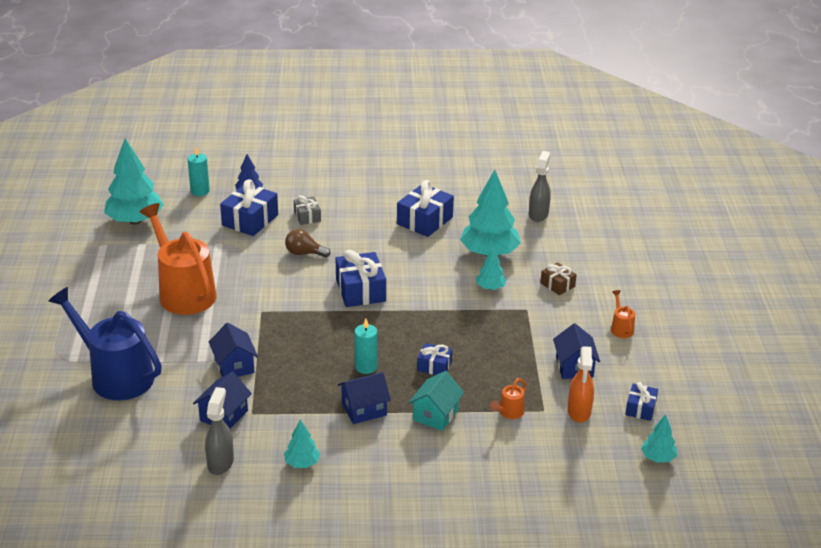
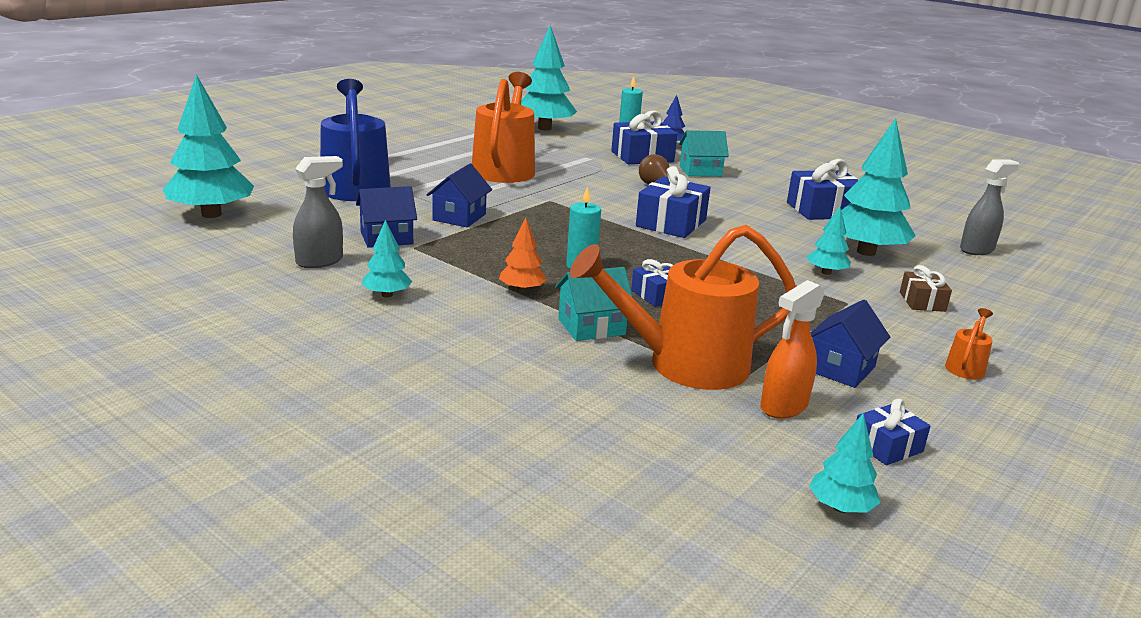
camera: 40 degrees right, 10 degrees down
grey gift [294,195,321,225] -> turquoise house [679,130,729,177]
blue house [338,372,391,424] -> orange tree [499,217,547,293]
orange watering can [490,378,526,419] -> orange watering can [570,225,796,390], size x2.50
none -> turquoise tree [163,74,254,218]

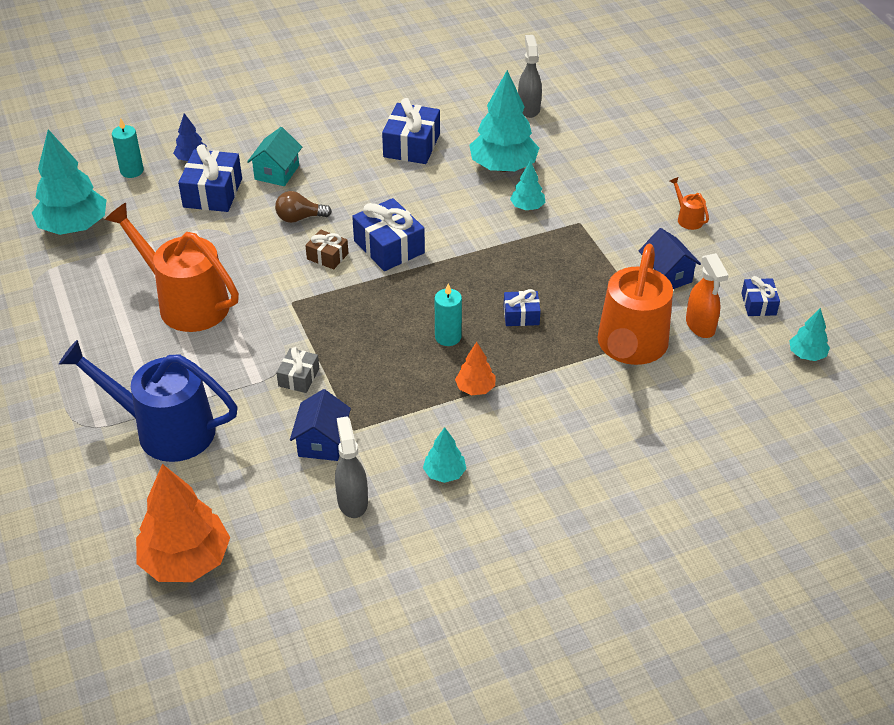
camera: 60 degrees left, 20 degrees up
turquoise tree [163,74,254,218] -> orange tree [136,464,230,582]
blue house [427,164,492,227] -> grey gift [276,347,319,393]
turquoise house [555,267,633,341] -> none
brown gift [900,265,952,312] -> brown gift moved to [305,229,348,270]

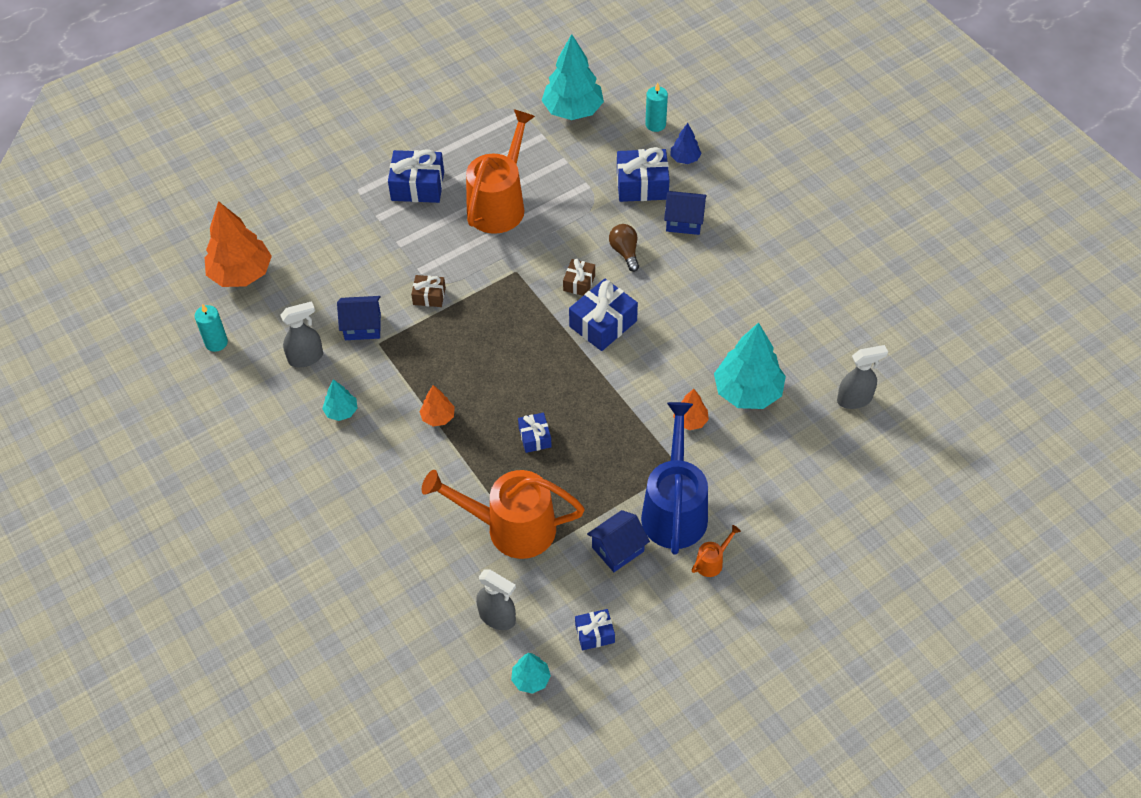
camera: 80 degrees right, 10 degrees up
blue watering can [59,340,238,462] -> blue watering can moved to [641,402,708,555]
turquoise house [247,127,302,186] -> blue house [664,191,707,235]
grey gift [276,347,319,393] -> brown gift [411,275,446,307]
blue gift [382,98,440,164] -> blue gift moved to [388,149,444,203]
turquoise candle [435,283,462,346] -> turquoise candle moved to [195,304,228,352]
turquoise tree [510,161,546,210] -> orange tree [673,389,709,430]
orange spray bottle [686,253,729,338] -> none
none -> grey spray bottle [476,570,516,630]

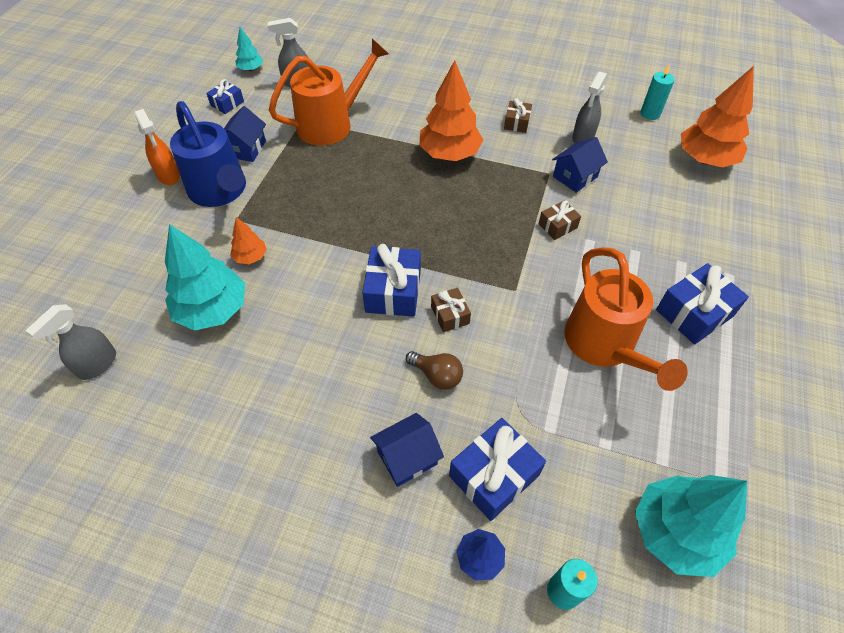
camera: 140 degrees right, 0 degrees up
turquoise tree [322,379,357,421] -> brown gift [504,98,532,133]
orange tree [419,385,455,426] -> orange tree [419,60,483,161], size x2.03
blue gift [518,413,552,453] -> none
orange watering can [692,525,741,577] -> orange spray bottle [134,109,180,185]

